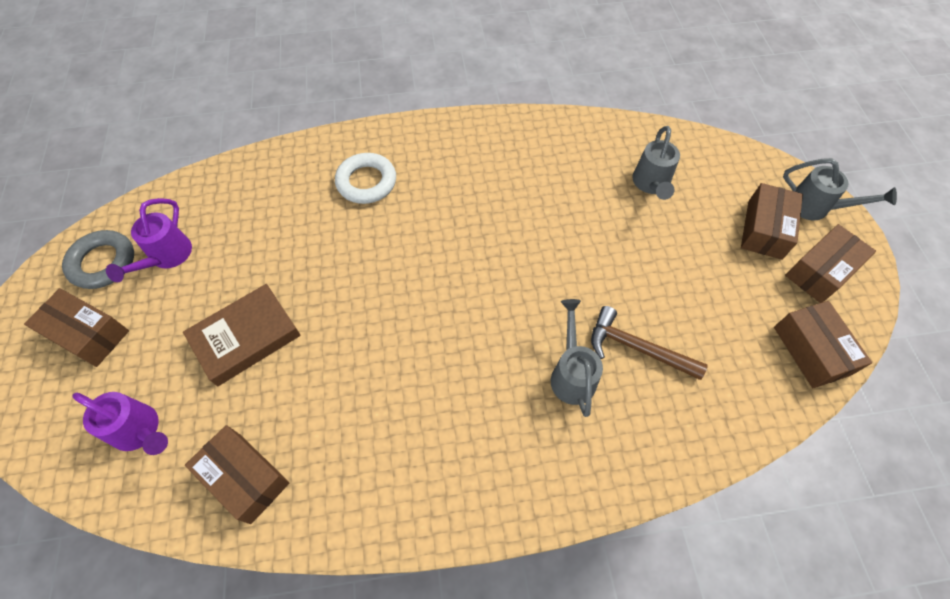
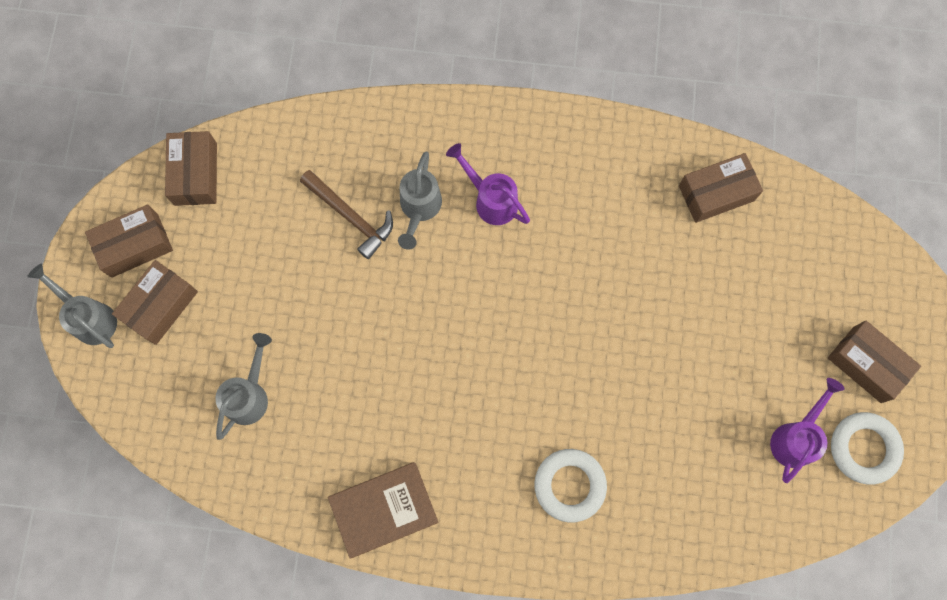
camera: 165 degrees left, 15 degrees up
grey ring [62,230,134,289] -> white ring [831,412,904,485]
purple watering can [72,392,168,455] -> purple watering can moved to [446,143,530,225]
brown book [183,284,300,387] -> brown book moved to [328,462,438,559]
brown box [185,425,289,524] -> brown box turned 75 degrees counterclockwise [679,153,763,223]

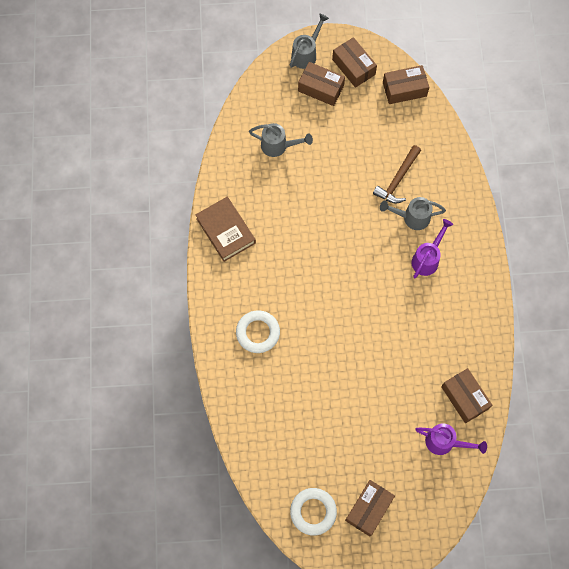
camera: 80 degrees right, 5 degrees down
purple watering can [770,378,845,483] -> purple watering can moved to [415,423,487,455]

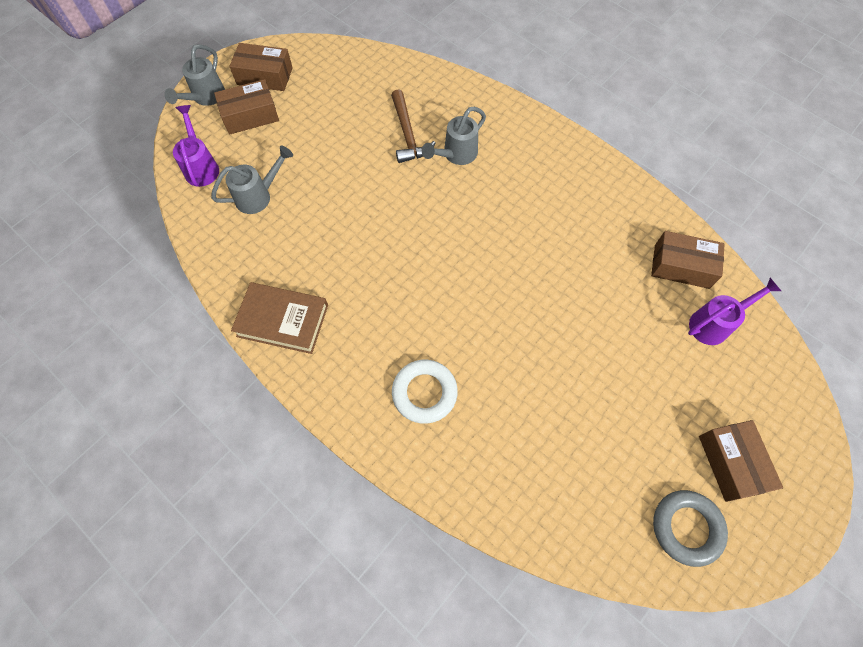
camera: 45 degrees left, 5 degrees down
grey watering can [290,14,329,69] -> grey watering can turned 150 degrees counterclockwise [164,44,225,106]
white ring [290,488,337,536] -> grey ring [653,490,728,567]
brown box [383,65,429,104] -> none
purple watering can [412,219,453,278] -> purple watering can moved to [173,105,219,187]

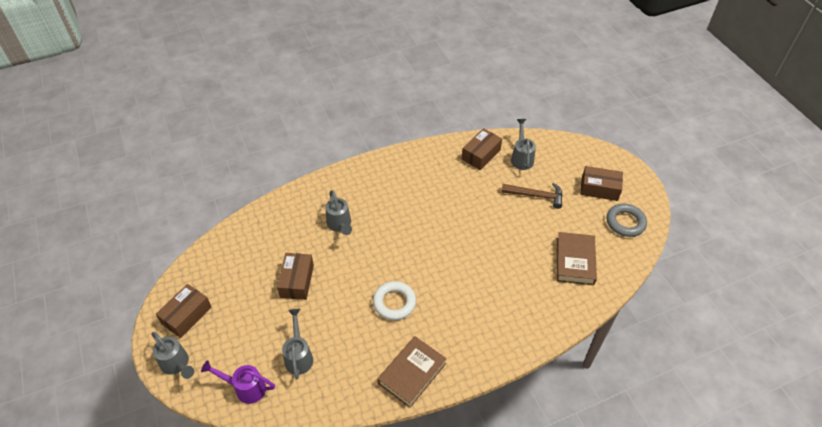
camera: 65 degrees left, 15 degrees down
brown box [214,79,279,135] -> brown box moved to [277,253,314,300]
brown hammer [391,89,436,163] -> brown hammer moved to [501,183,563,209]
white ring [392,360,458,424] -> white ring moved to [373,281,416,320]
purple watering can [688,278,781,345] -> grey watering can [511,119,536,170]
none -> brown book [557,232,597,285]

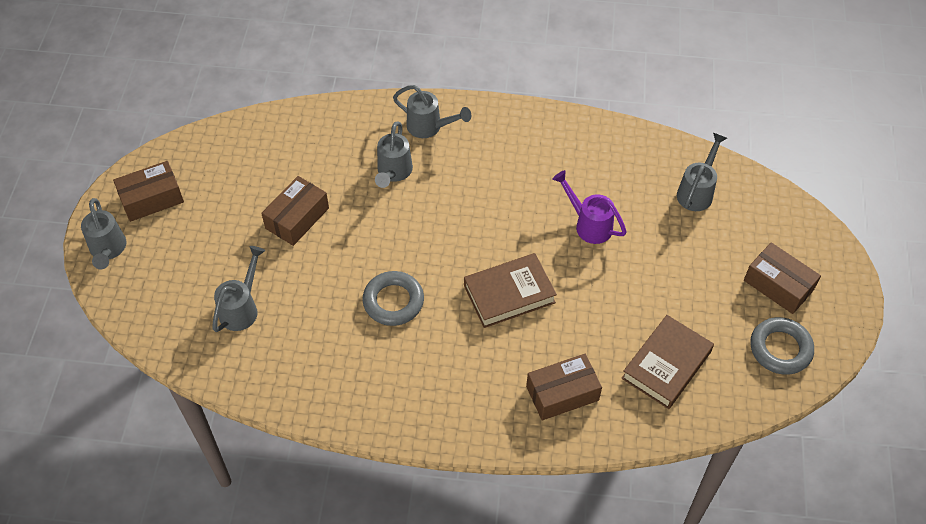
camera: 30 degrees right, 5 degrees up
purple watering can [201,360,275,404] -> purple watering can moved to [552,170,627,244]
white ring [373,281,416,320] -> grey ring [363,271,424,326]
brown book [378,336,447,408] -> brown book moved to [464,253,557,328]
brown box [462,128,502,170] -> brown box moved to [526,354,602,421]
brown hammer [501,183,563,209] -> none
none -> grey watering can [393,85,471,138]

